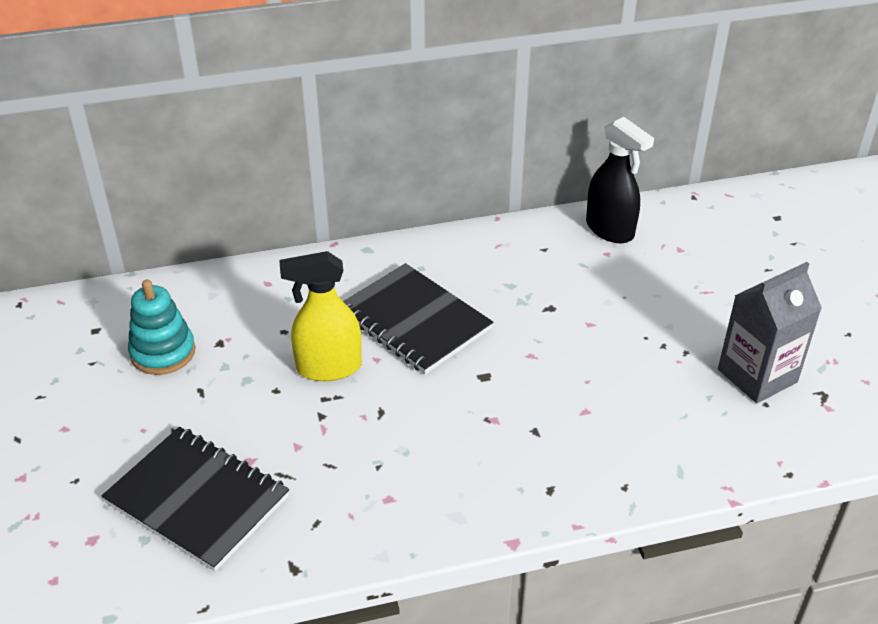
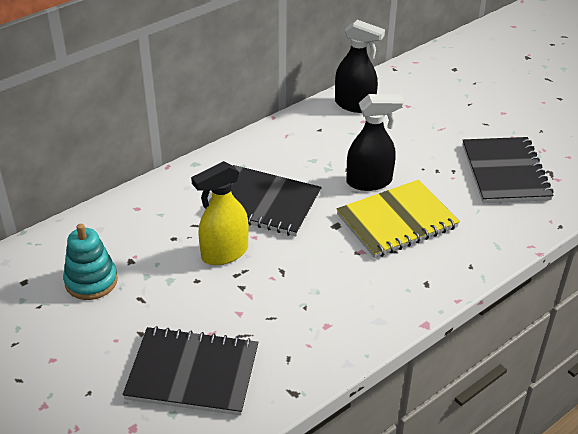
camera: 25 degrees left, 0 degrees up
grey carton [718,262,822,403] -> black notebook [463,137,554,203]
none -> yellow notebook [337,180,460,258]
none -> black spray bottle [346,94,404,191]

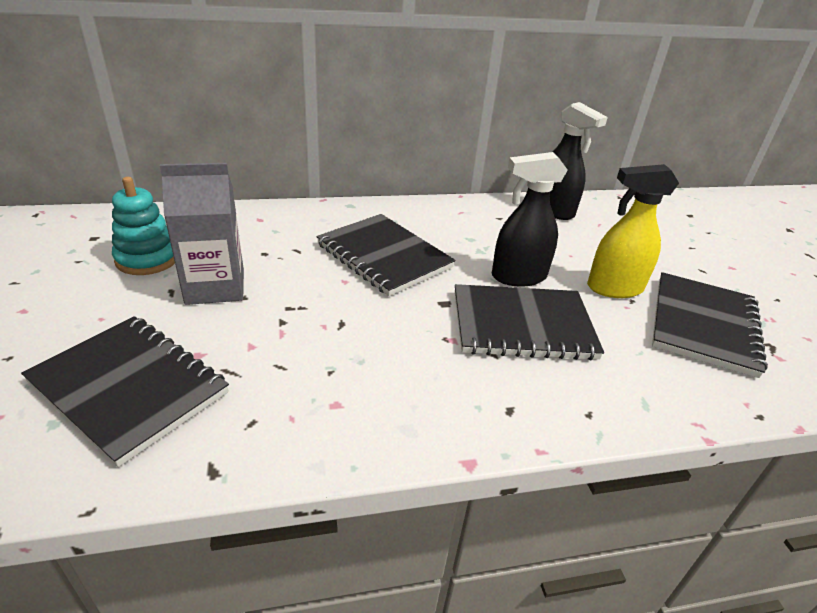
camera: 25 degrees right, 5 degrees down
yellow spray bottle [191,161,249,265] -> yellow spray bottle moved to [587,164,679,298]
yellow notebook [337,180,460,258] -> black notebook [455,284,604,360]
black spray bottle [346,94,404,191] -> black spray bottle turned 150 degrees clockwise [492,152,568,287]
none -> grey carton [160,163,244,305]

